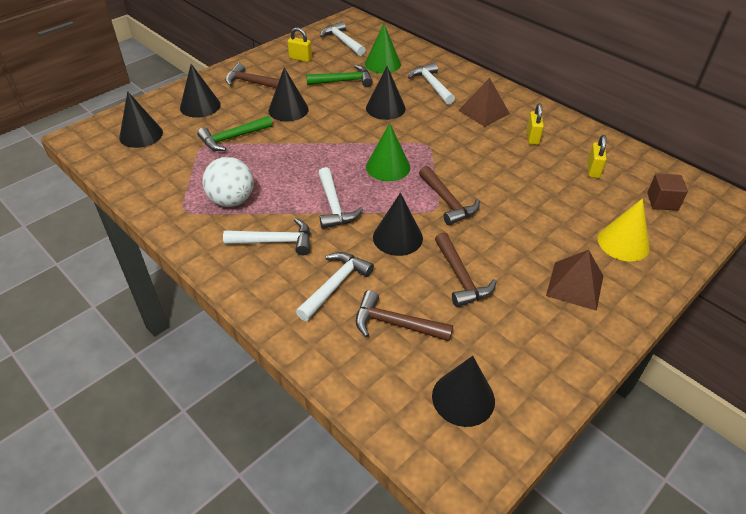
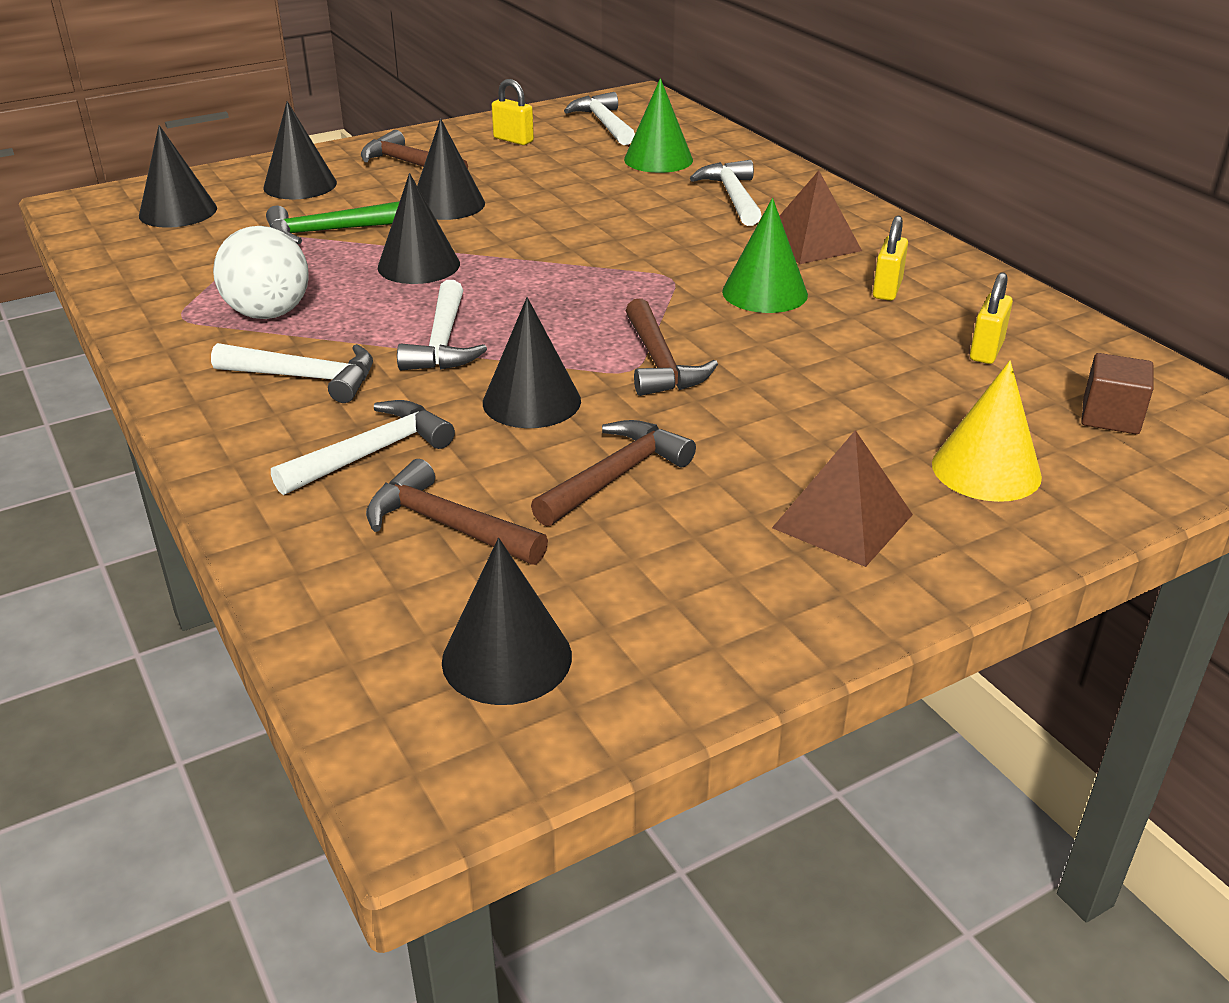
camera: 15 degrees right, 10 degrees down
green hammer [306,65,373,87] -> none
black cone [366,66,406,120] -> black cone moved to [378,173,460,284]
green cone [366,123,410,181] -> green cone moved to [722,198,808,313]
brown hammer [435,232,497,307] -> brown hammer turned 135 degrees counterclockwise [531,420,696,527]

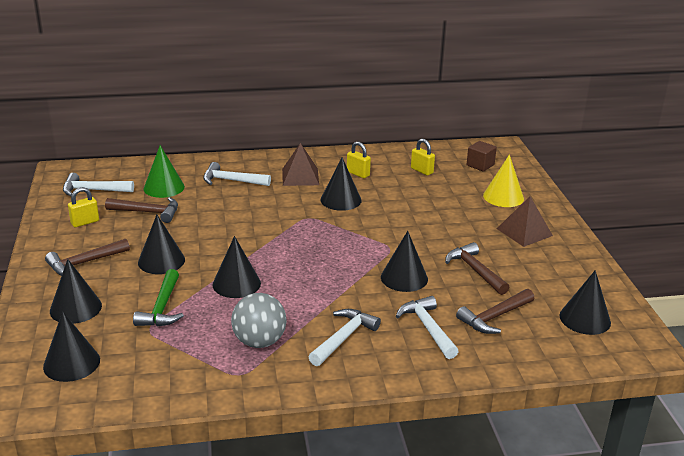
camera: 70 degrees left, 5 degrees down
white ball [213,226,309,319] -> grey ball [231,293,286,348]
white hammer [397,280,487,370] -> none
brown hammer [626,298,718,396] -> brown hammer moved to [105,197,178,223]
green cone [722,198,808,313] -> black cone [321,157,362,211]

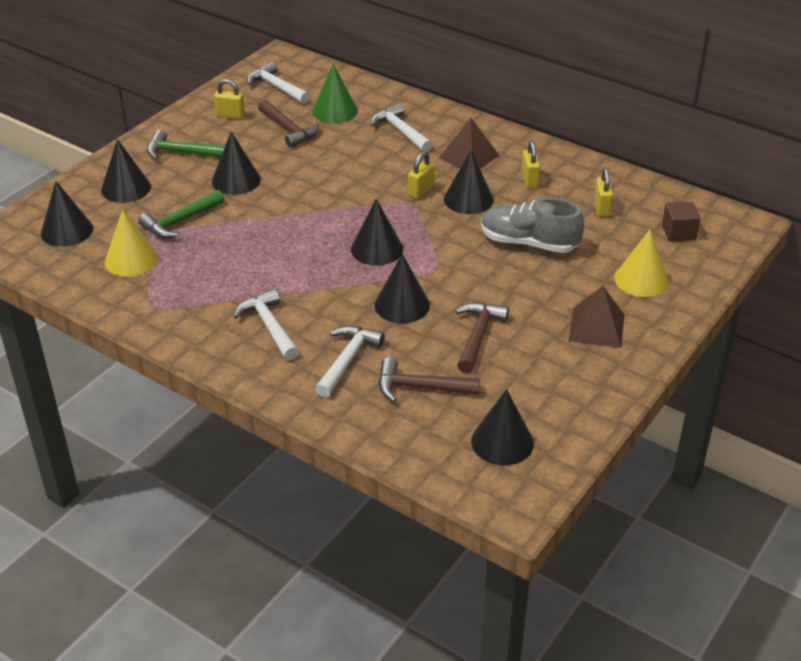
camera: 45 degrees right, 10 degrees up
brown hammer [45,239,130,276] -> green hammer [147,130,225,160]
black cone [212,236,261,298] -> black cone moved to [351,199,403,266]
grey ball [231,293,286,348] -> none
white hammer [309,309,381,366] -> white hammer turned 105 degrees counterclockwise [233,289,299,361]
none -> yellow cone [105,209,158,277]
none -> yellow padlock [408,152,435,199]
none -> grey shoe [481,198,584,253]

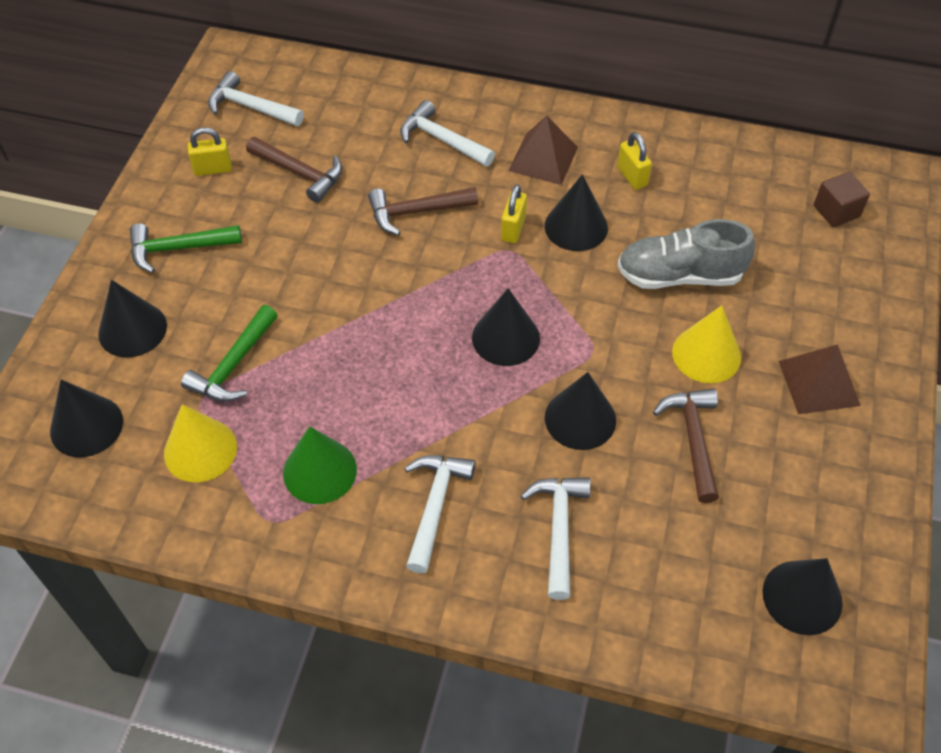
camera: 20 degrees left, 15 degrees up
black cone [212,132,261,195] -> none
white hammer [233,289,299,361] -> white hammer turned 60 degrees clockwise [404,455,475,574]
green cone [312,64,358,123] -> green cone moved to [283,426,357,504]
brown hammer [379,357,480,402] -> brown hammer moved to [368,187,478,236]
yellow padlock [594,168,613,216] -> none
yellow cone [614,230,669,297] -> yellow cone moved to [672,305,741,383]

